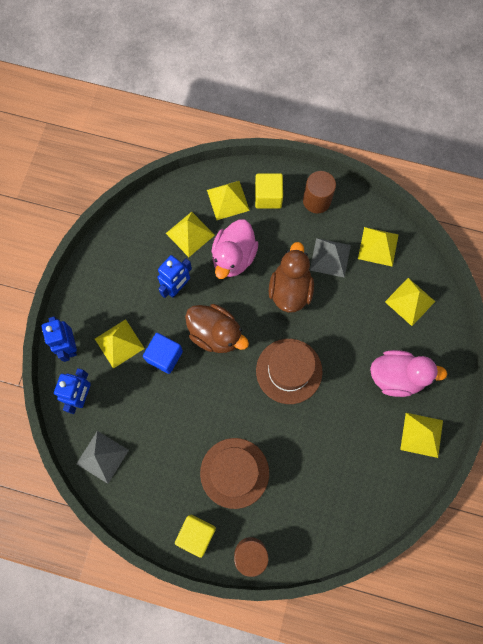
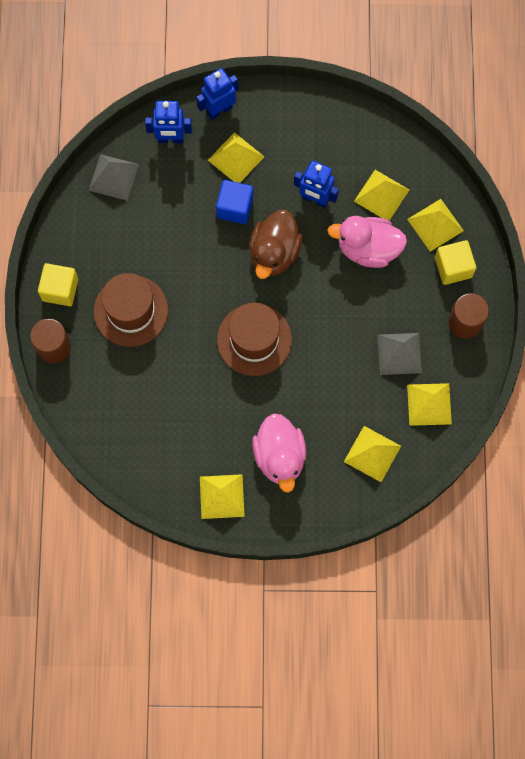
camera: 75 degrees right, 0 degrees up
brown duck [269,242,314,313] -> none

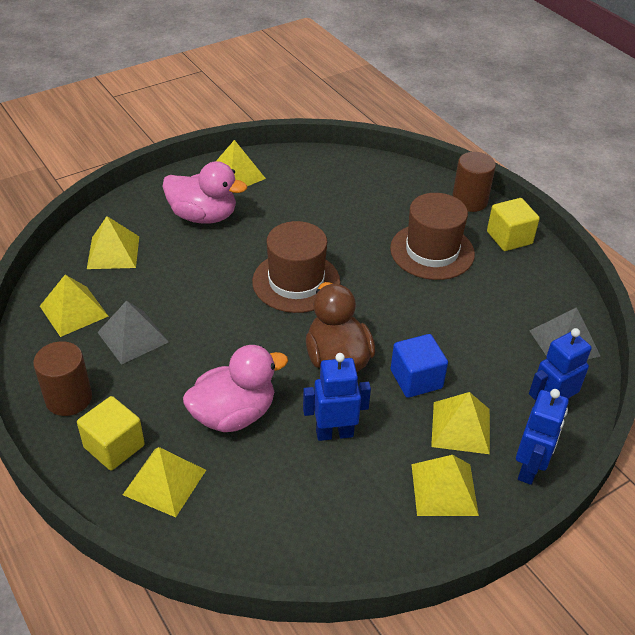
camera: 145 degrees right, 30 degrees down
pink duck [252,414,306,493] -> pink duck turned 150 degrees clockwise [162,161,247,224]
yellow pyramid [354,170,409,221] -> yellow pyramid moved to [411,455,479,516]

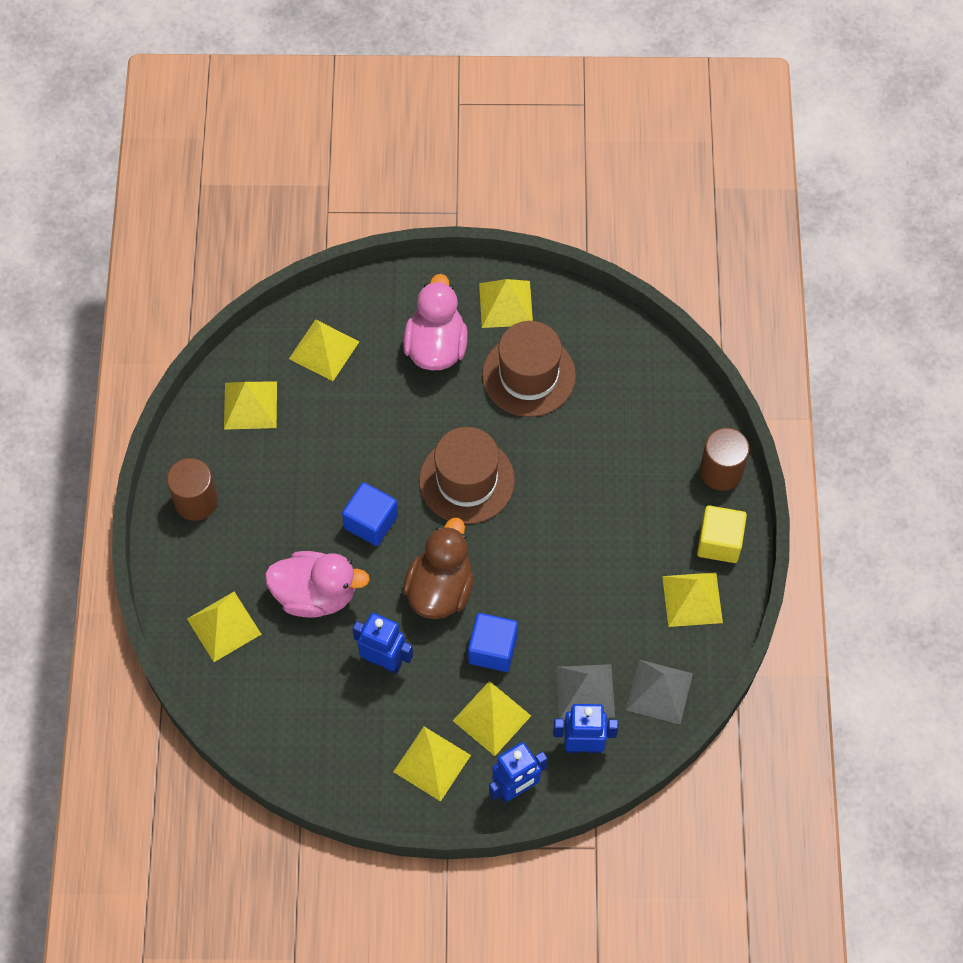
camera: 35 degrees right, 20 degrees up
yellow cube [77,396,145,470] -> none
grey pyramid [97,301,169,365] -> grey pyramid moved to [556,664,615,719]
pink duck [162,161,247,224] -> pink duck turned 135 degrees counterclockwise [403,274,468,370]
brown hat [390,193,475,280] -> brown hat moved to [482,321,576,417]
none -> blue cube [342,482,398,546]
none -> yellow pyramid [662,572,723,627]

